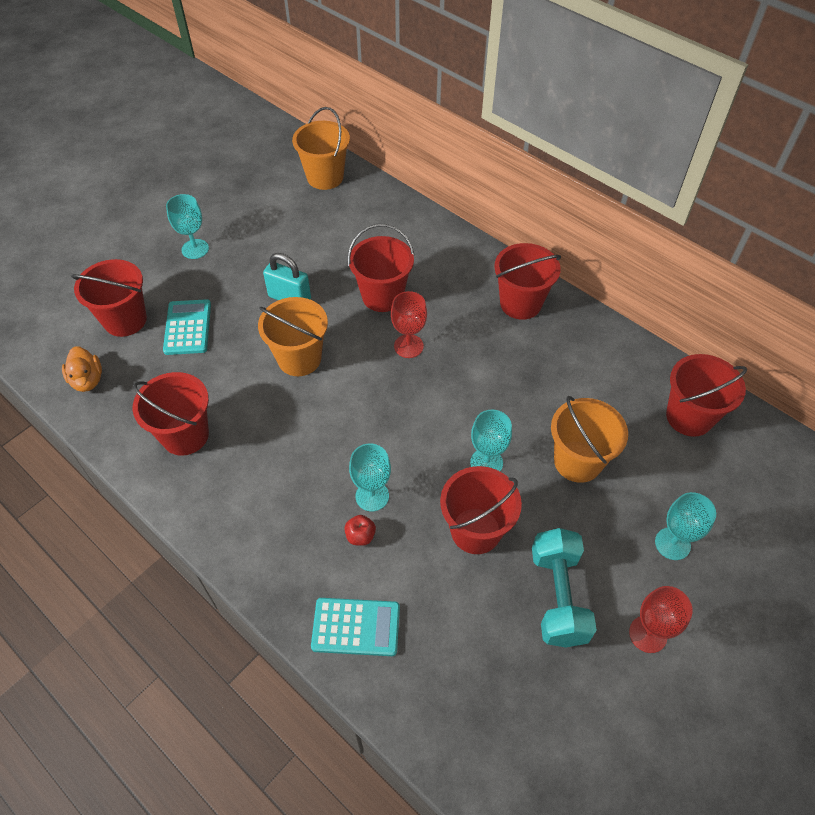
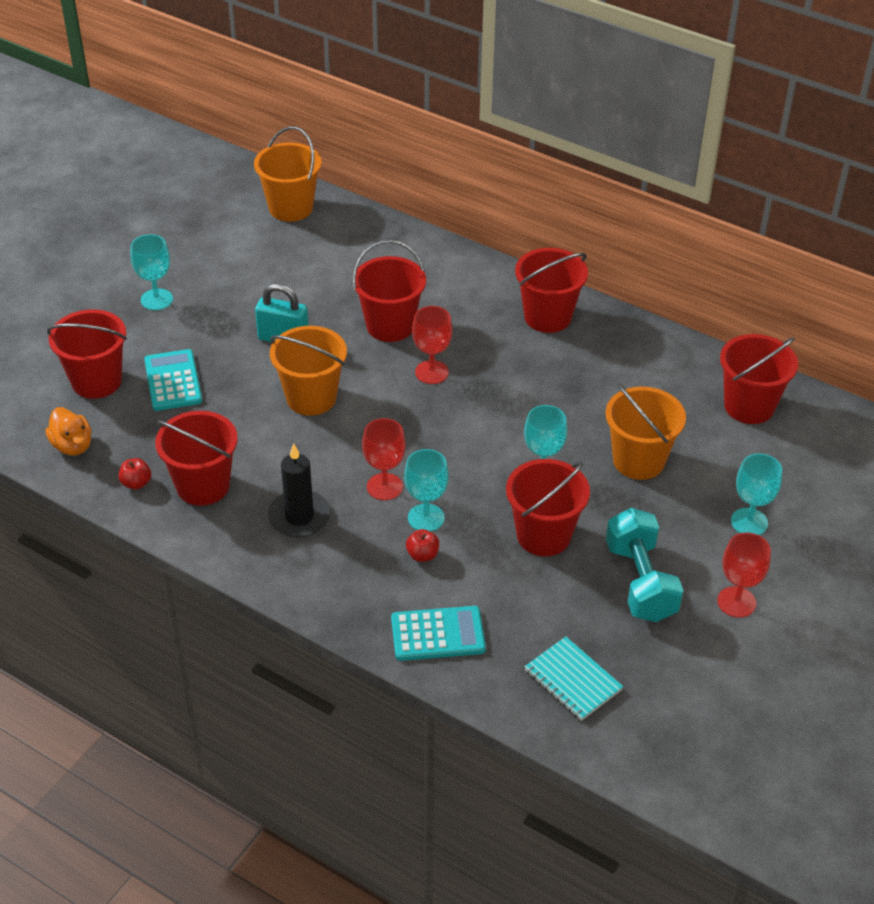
camera: 10 degrees left, 10 degrees down
none -> red apple [119,458,151,490]
none -> black candle [268,443,331,538]
none -> red goblet [362,418,406,500]
none -> turquoise notebook [524,636,623,721]

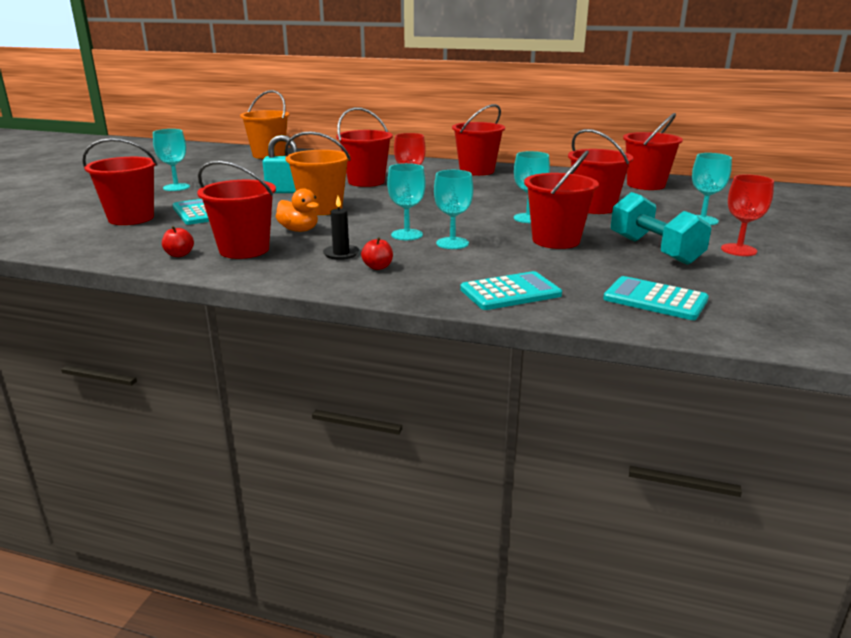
camera: 15 degrees left, 20 degrees down
orange duck [45,407,92,455] -> orange duck moved to [276,188,319,232]
black candle [268,443,331,538] -> black candle [323,196,359,260], size x0.62
red goblet [362,418,406,500] -> turquoise goblet [387,163,426,240]
red apple [406,529,439,562] -> red apple moved to [361,237,393,270]
turquoise notebook [524,636,623,721] -> turquoise calculator [603,276,709,320]
orange bucket [606,383,686,480] -> red bucket [568,129,633,214]

